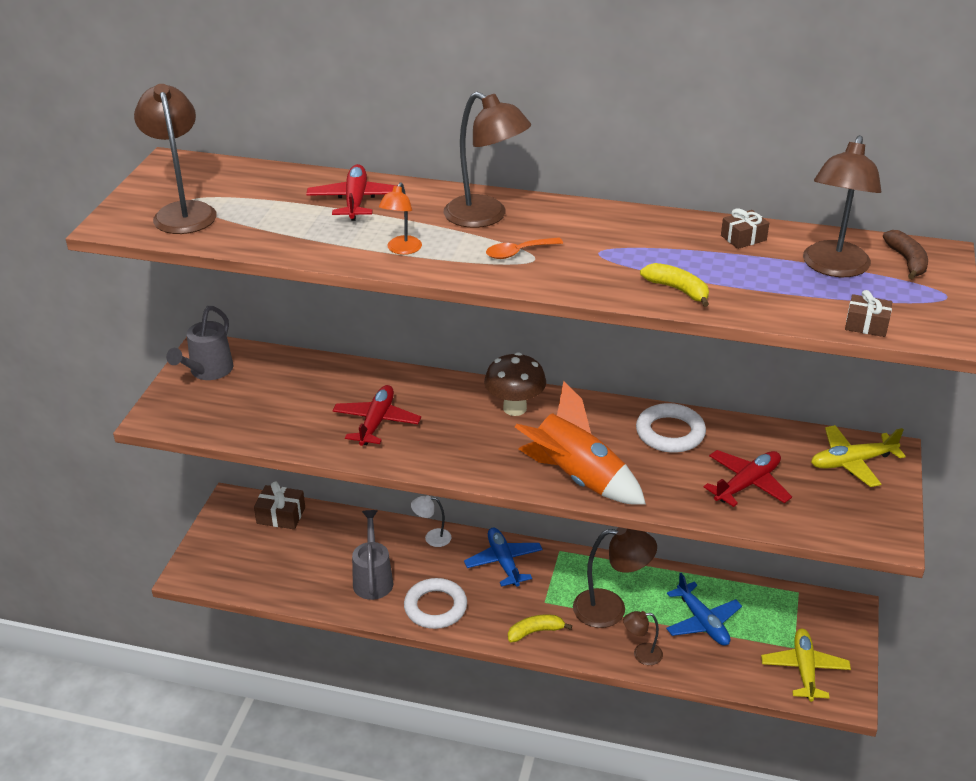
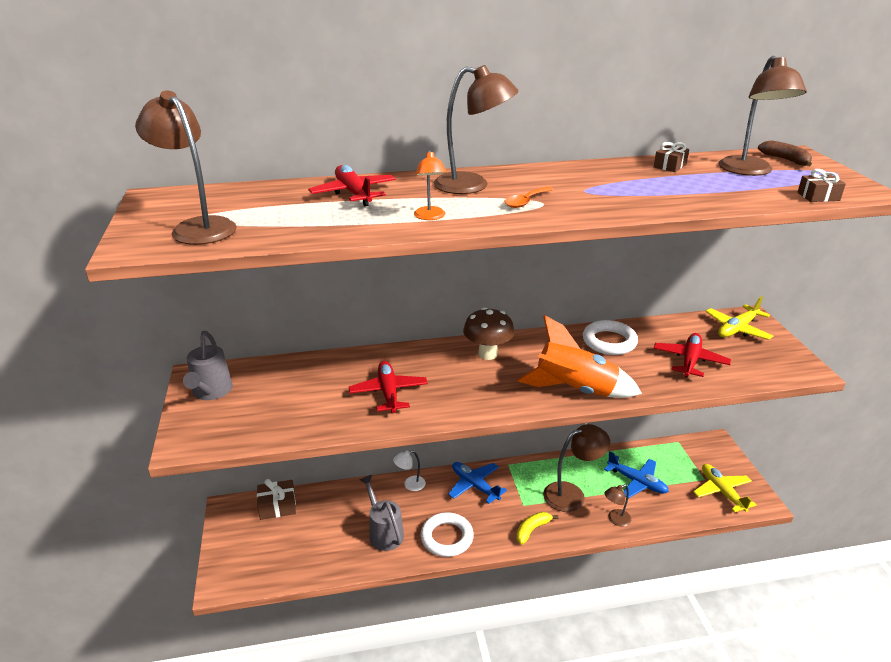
camera: 25 degrees left, 5 degrees down
yellow banana [640,263,709,307] -> none

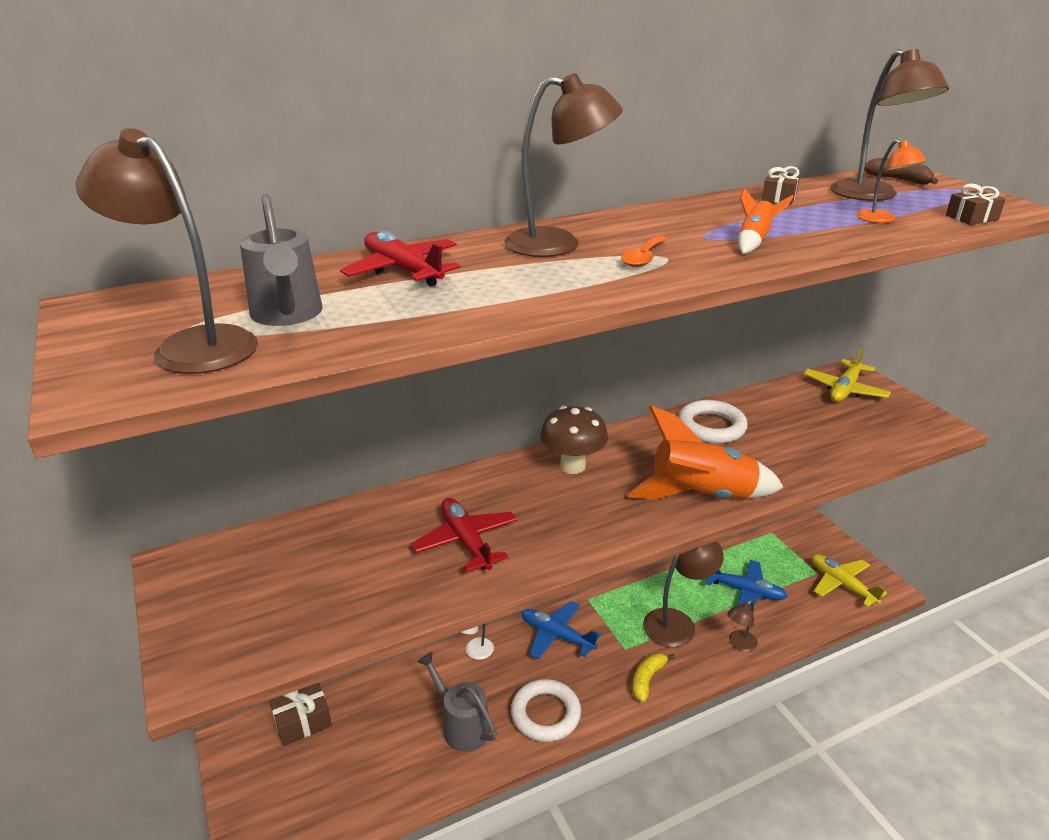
camera: 15 degrees left, 0 degrees up
grey watering can [183,331,233,400] -> grey watering can moved to [240,194,322,326]
orange lamp [414,150,447,220] -> orange lamp moved to [857,139,926,223]
red plane [654,333,731,377] -> none
none -> orange rocket [738,188,794,254]

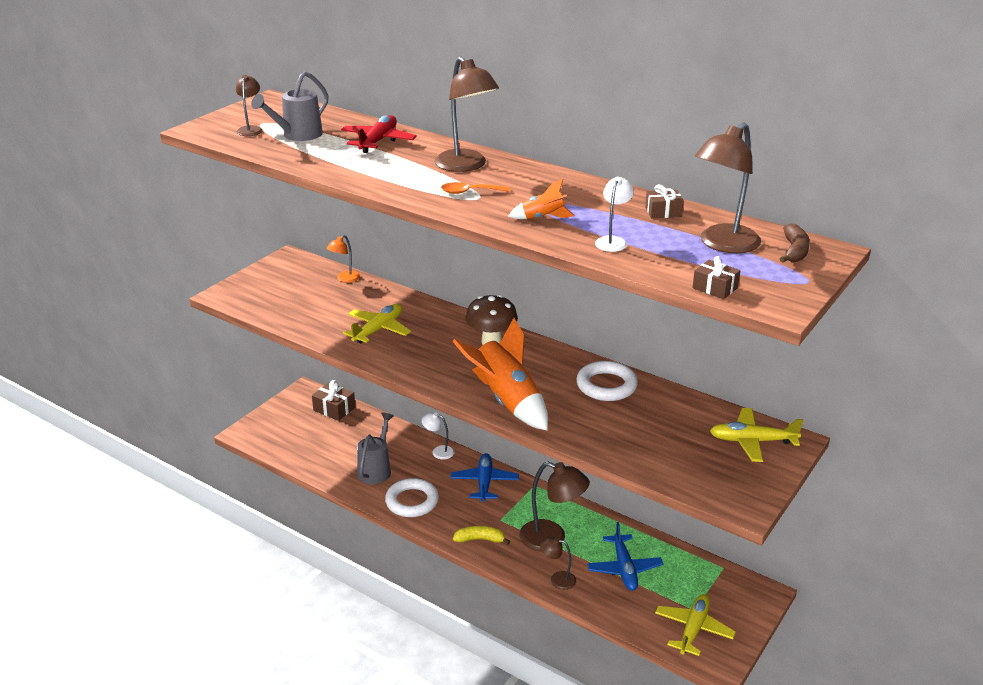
camera: 60 degrees right, 0 degrees up
brown lamp [76,128,258,374] -> brown lamp [236,75,263,136], size x0.53
red plane [411,498,517,572] -> yellow plane [343,304,411,343]
orange lamp [857,139,926,223] -> orange lamp moved to [326,235,360,283]
none -> white lamp [595,177,634,252]

